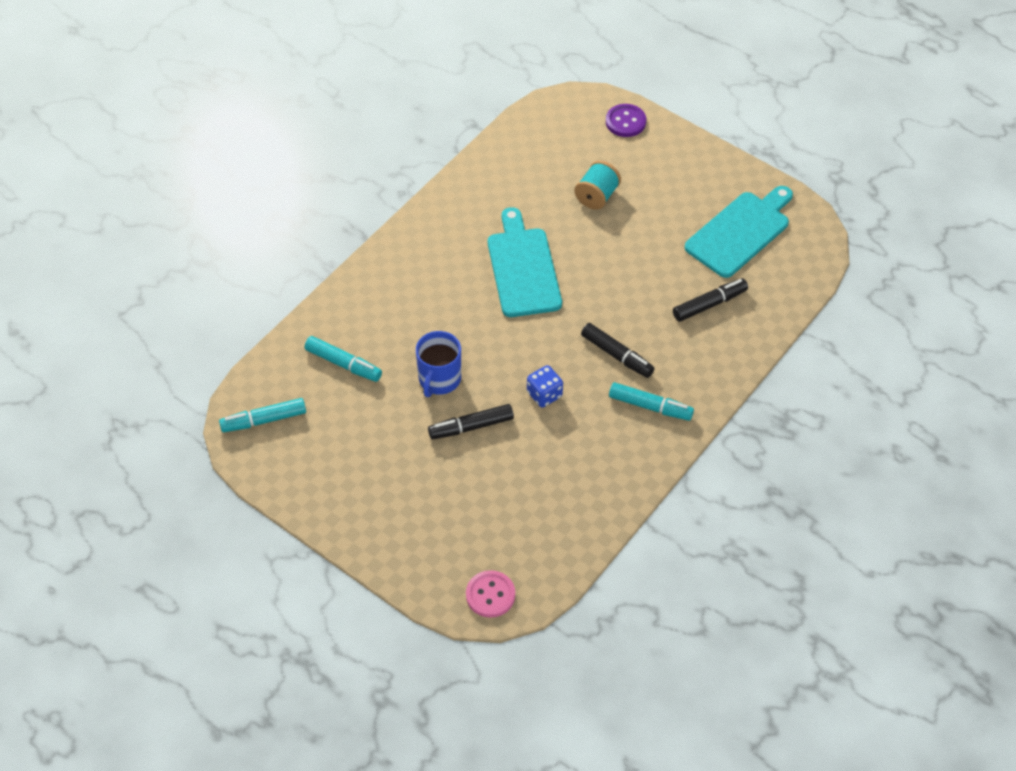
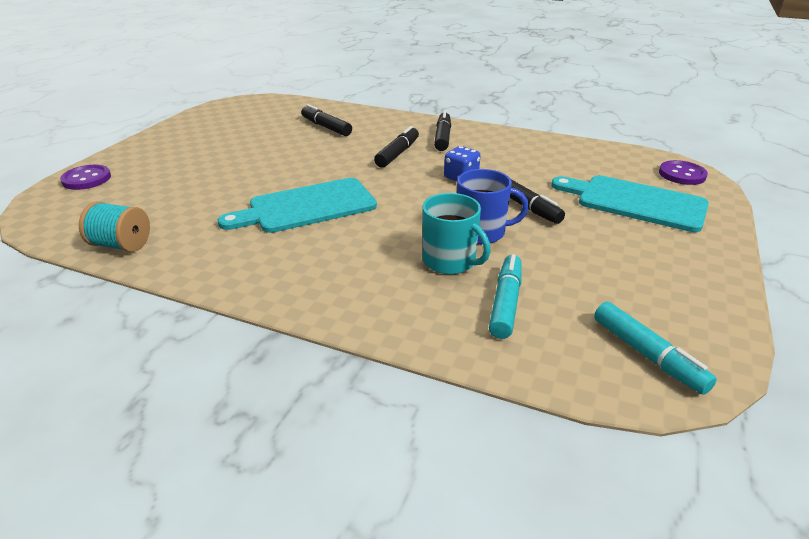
camera: 105 degrees left, 20 degrees down
pink button [466,570,515,618] -> purple button [659,160,708,185]
turquoise spool [574,161,621,210] -> turquoise spool moved to [79,201,150,252]
turquoise marker [609,382,694,421] -> black marker [434,111,451,151]
turquoise cutting board [685,186,793,278] -> turquoise cutting board moved to [551,175,709,232]
none -> turquoise mug [422,193,491,274]

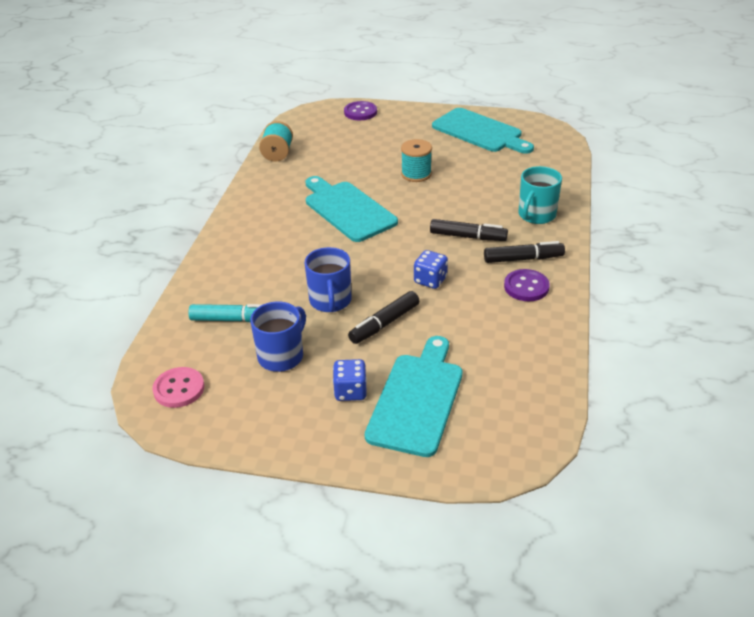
camera: 80 degrees right, 5 degrees up
black marker [301,104,352,136] -> none
turquoise mug [422,193,491,274] -> turquoise mug moved to [518,166,562,224]
turquoise marker [594,302,717,395] -> pink button [152,367,204,408]
purple button [659,160,708,185] -> purple button moved to [504,269,550,301]
none -> blue mug [250,301,306,372]
none -> blue dice [333,359,367,401]
none -> turquoise spool [401,139,432,182]
none -> turquoise cutting board [432,108,534,154]

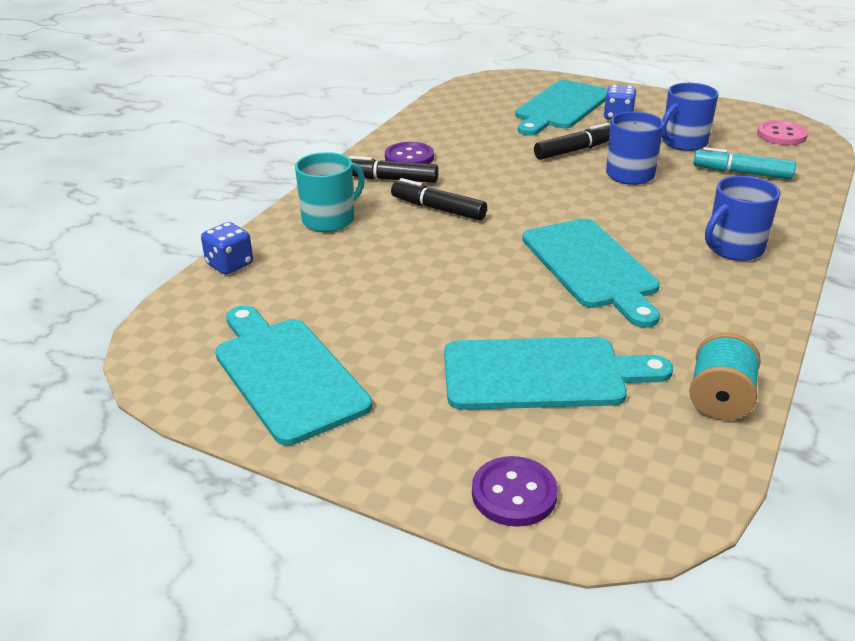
camera: 165 degrees left, 5 degrees down
turquoise spool [401,139,432,182] -> none
blue dice [414,250,448,289] -> blue dice moved to [201,222,253,274]
none -> turquoise cutting board [444,337,673,410]
none -> blue mug [705,176,780,261]

